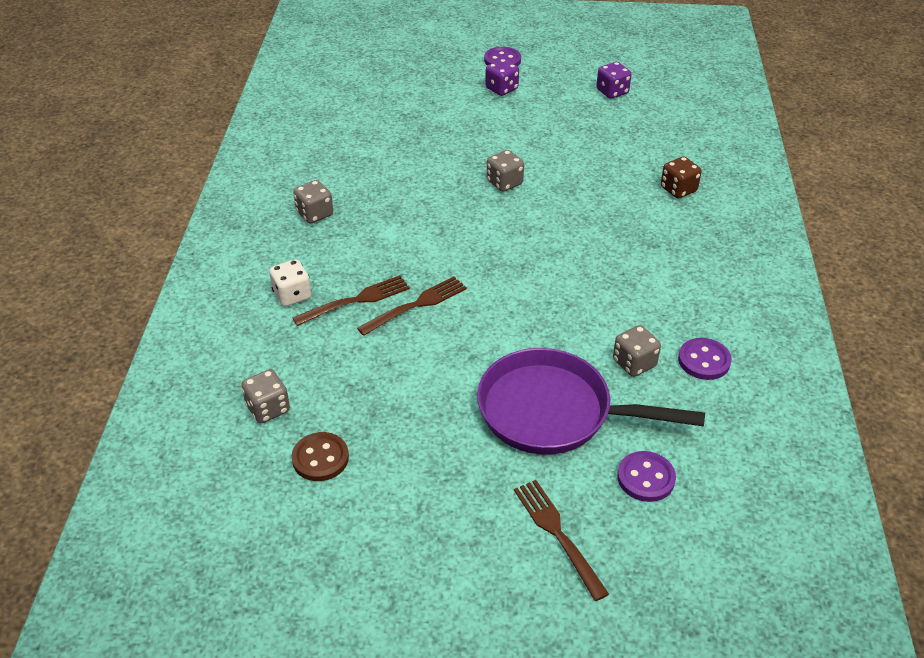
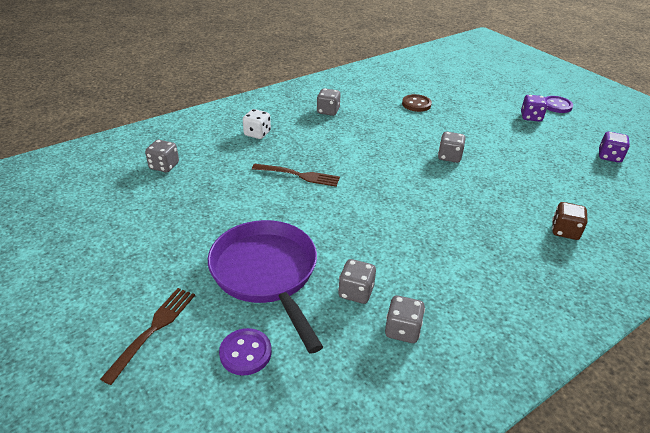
camera: 50 degrees right, 5 degrees down
brown button [291,432,349,481] -> brown button moved to [402,94,432,112]
brown fork [293,275,410,326] -> none
purple button [678,338,732,380] -> grey dice [385,295,425,343]

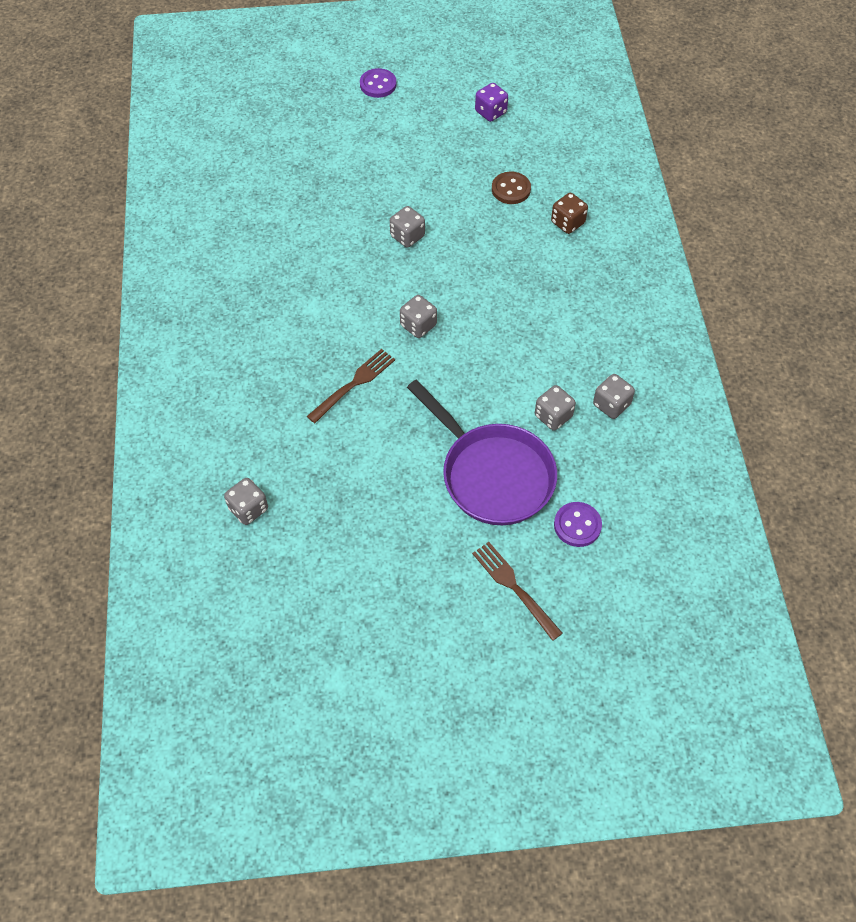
camera: 60 degrees left, 20 degrees up
purple pan [208,220,323,353] -> purple pan turned 135 degrees counterclockwise [407,380,557,525]
white dice [243,109,271,139] -> none
grey dice [317,88,341,116] -> grey dice moved to [400,295,437,338]
brown button [402,94,432,112] -> brown button moved to [492,172,531,204]
purple dice [521,95,548,122] -> none

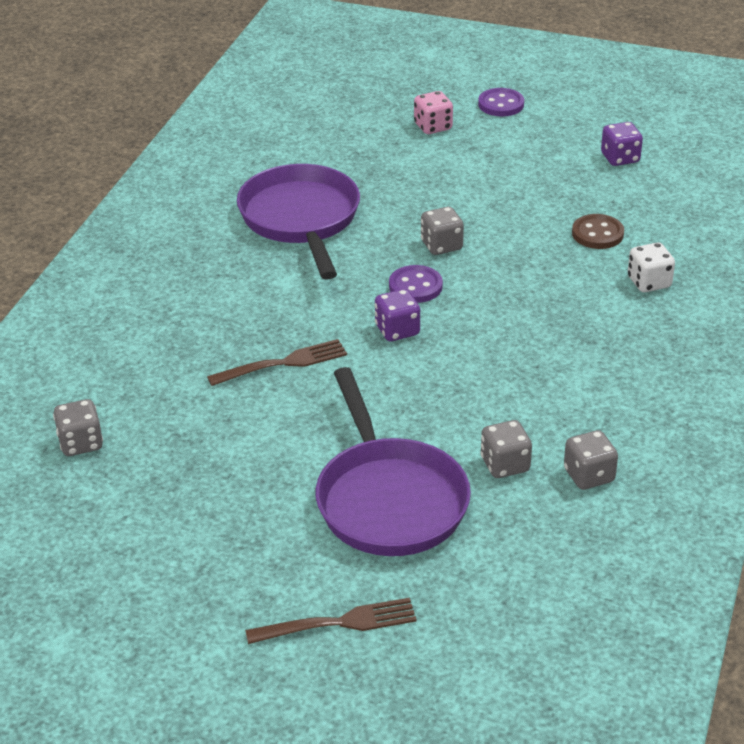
camera: 25 degrees right, 20 degrees down
grey dice [400,295,437,338] -> purple dice [375,289,420,341]
brown fork [472,542,563,641] -> brown fork turned 90 degrees clockwise [245,598,417,644]
brown dice [551,193,588,234] -> white dice [628,242,675,292]
purple button [554,502,602,547] -> purple button moved to [389,265,443,303]
none -> purple pan [237,164,360,280]
none -> pink dice [414,91,453,134]

